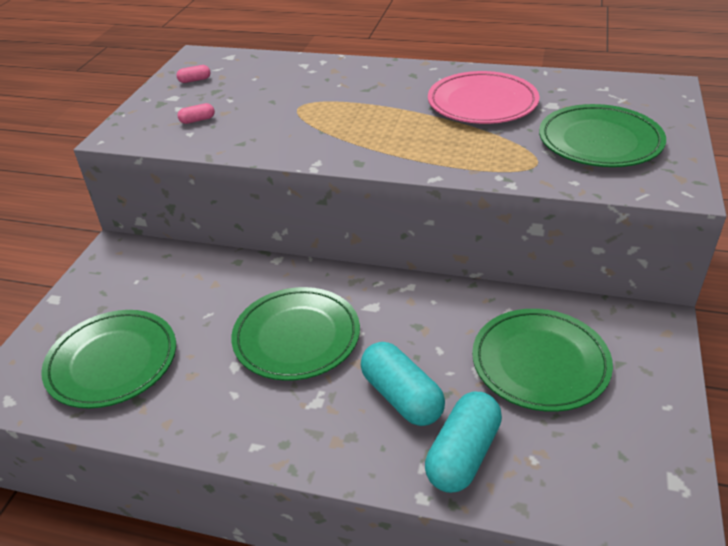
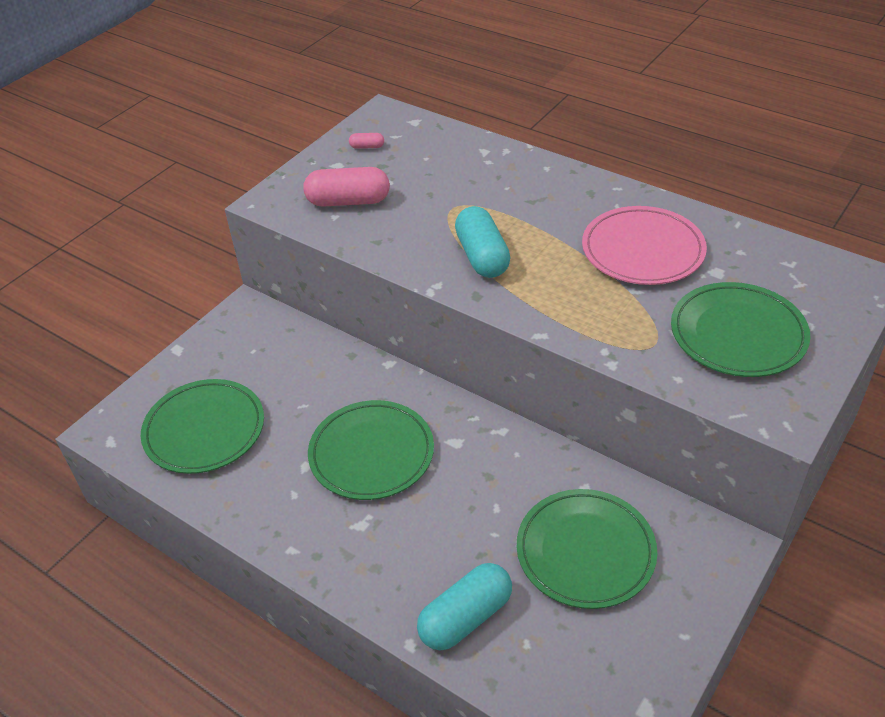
camera: 20 degrees right, 5 degrees up
pink capsule [177,103,215,124] -> pink capsule [303,167,390,207], size x2.25
turquoise capsule [361,342,445,426] -> turquoise capsule moved to [455,206,510,278]

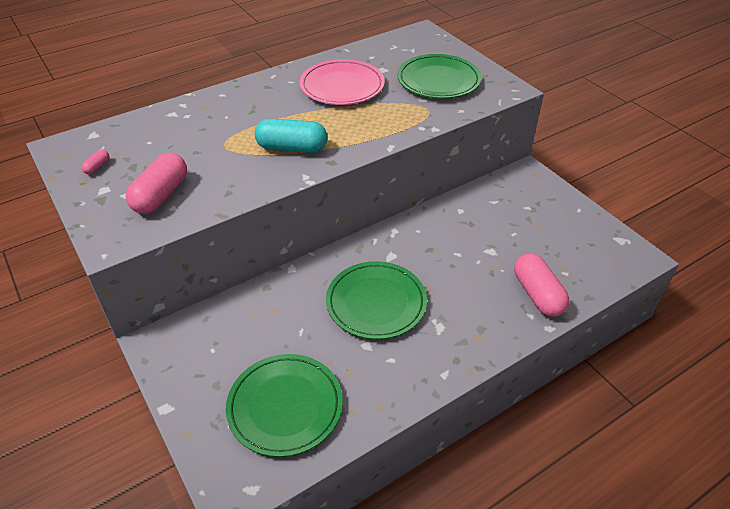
camera: 70 degrees left, 0 degrees up
turquoise capsule [417,563,512,650] -> pink capsule [514,253,569,317]
green plate [517,489,657,609] -> none

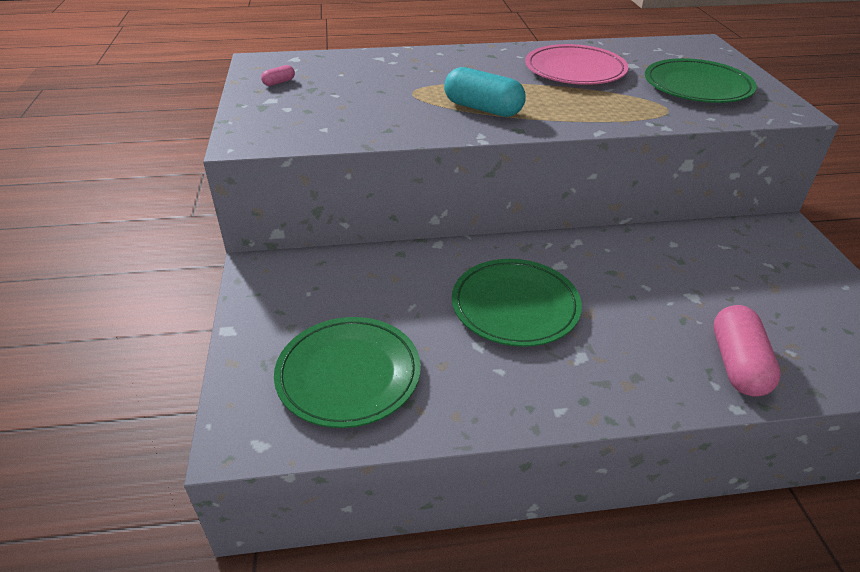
camera: 25 degrees right, 5 degrees down
pink capsule [126,152,187,214] -> none

